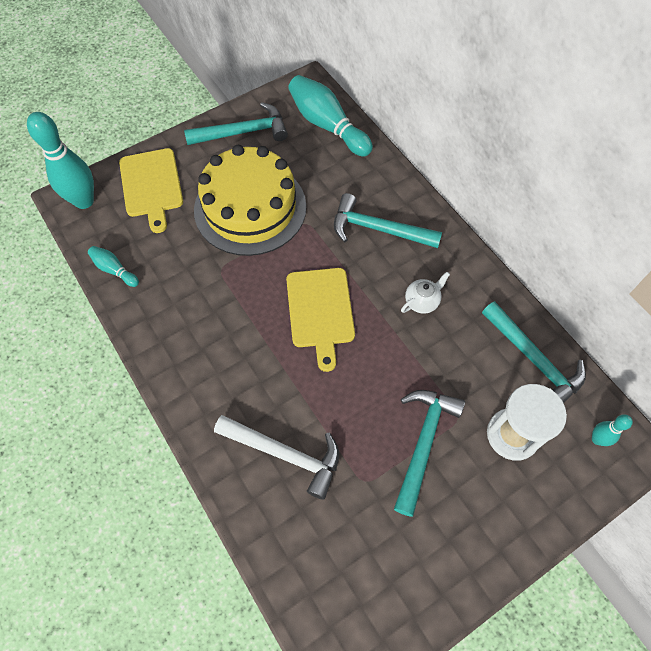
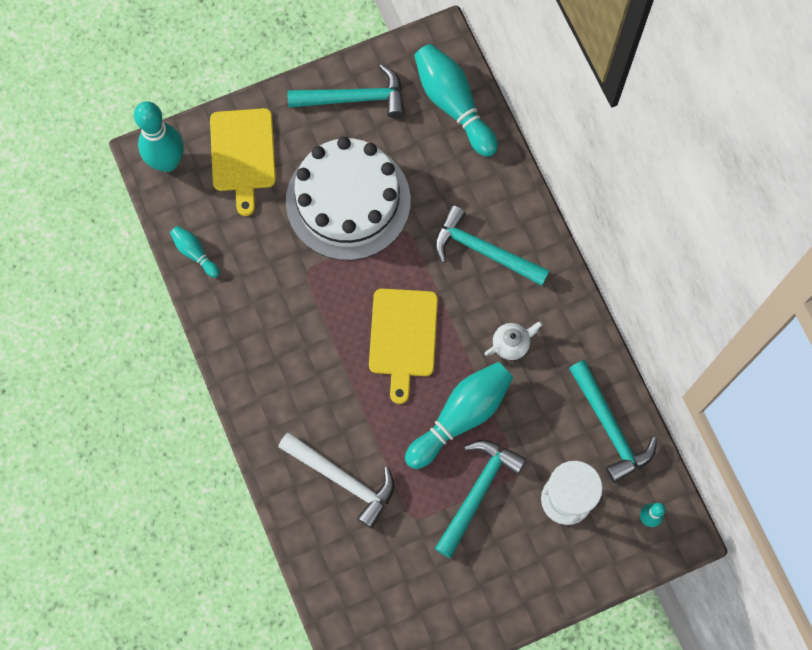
camera: 10 degrees right, 10 degrees up
yellow cake [194,145,306,256] -> white cake [286,137,411,261]
none -> turquoise bowling pin [405,362,513,469]

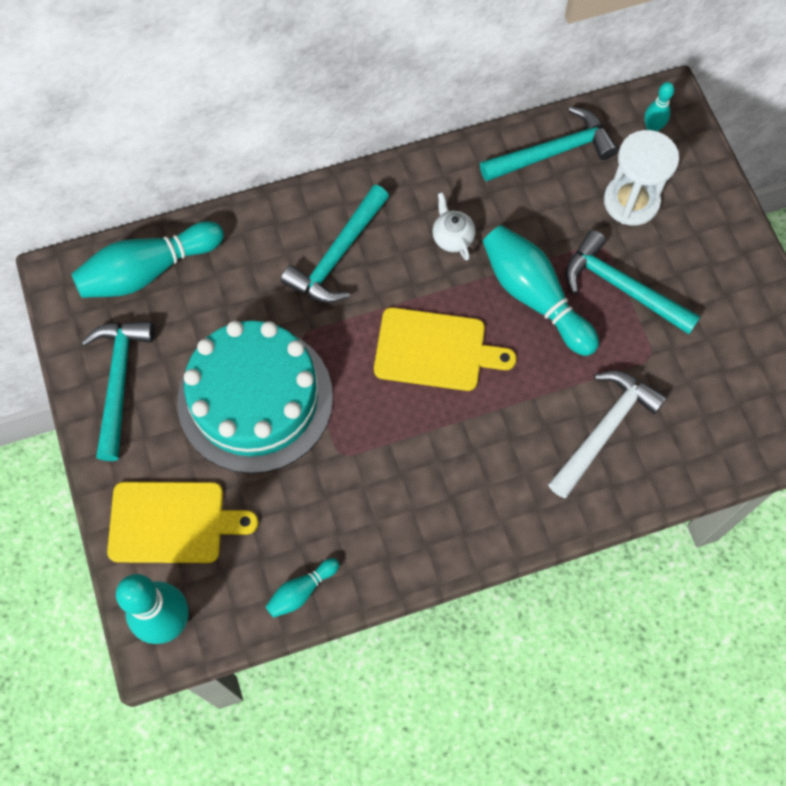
camera: 85 degrees left, 5 degrees down
white cake [286,137,411,261] -> turquoise cake [177,321,333,474]

